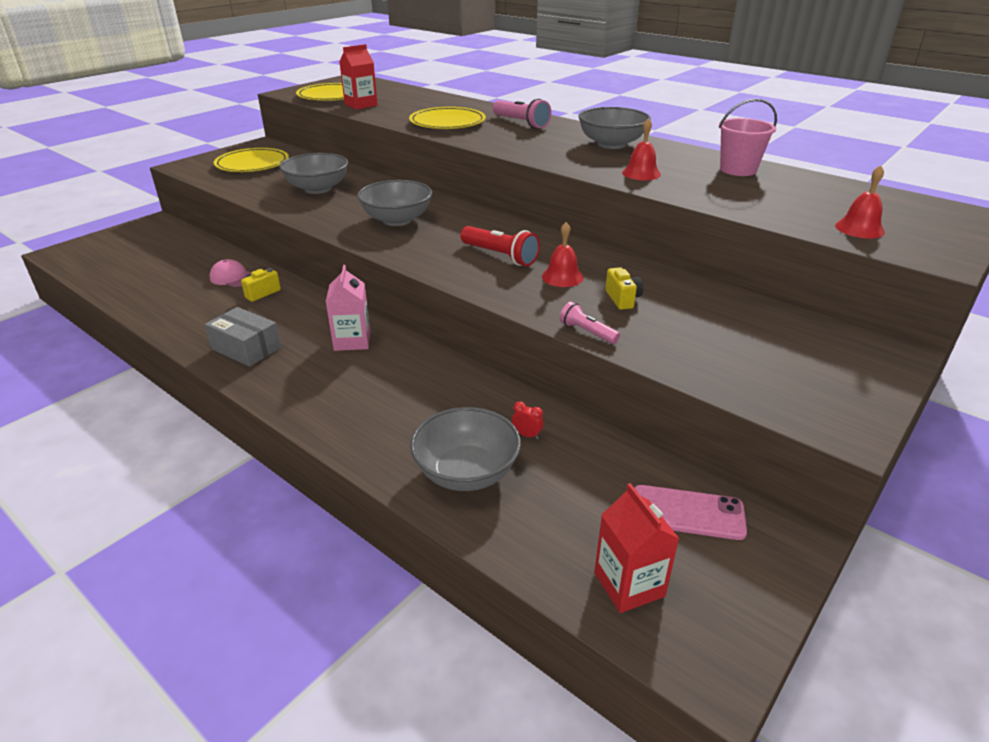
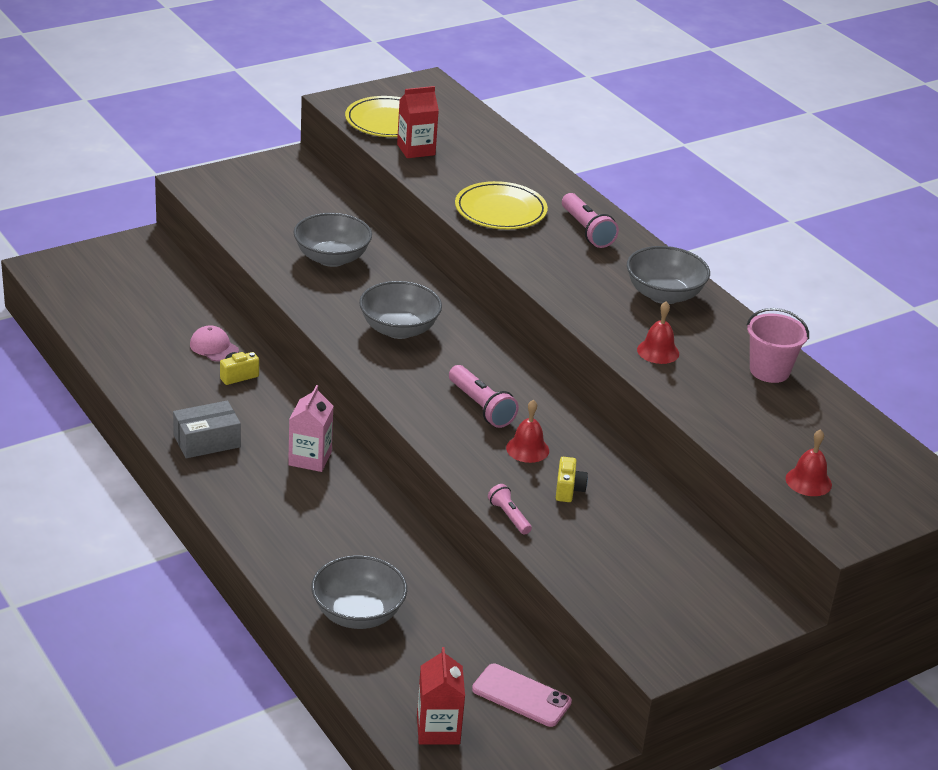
camera: 15 degrees right, 0 degrees up
grey box [205,307,281,367] -> grey box turned 75 degrees counterclockwise [173,400,241,458]
yellow plate [214,148,289,172] -> none
red flashlight [460,226,540,266] -> pink flashlight [449,365,519,428]
red clock [512,402,544,439] -> none

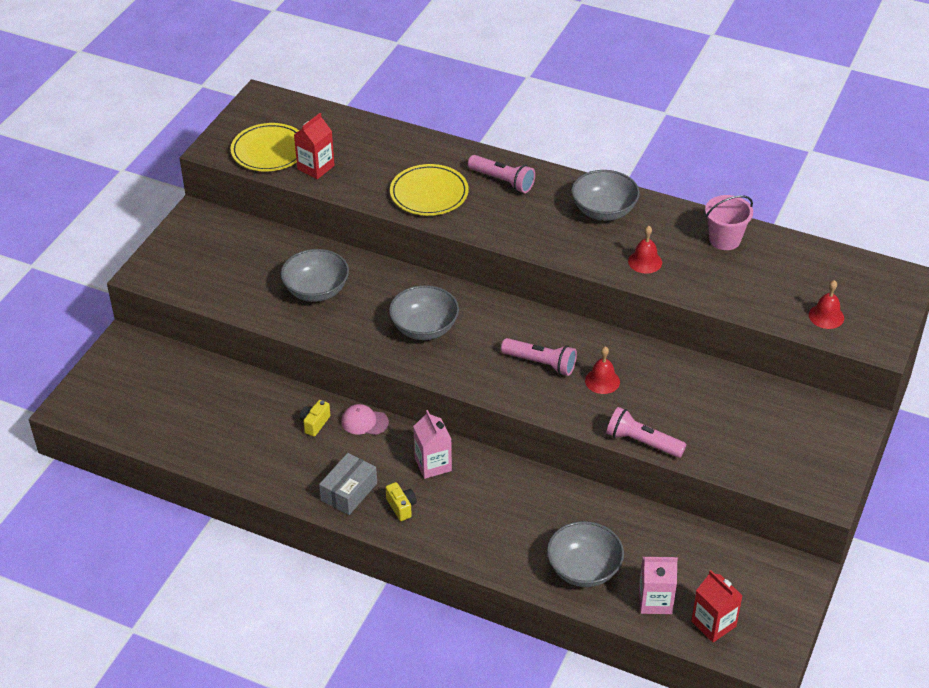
camera: 30 degrees left, 10 degrees up
pink cap [190,325,239,362] -> pink cap moved to [341,404,389,435]
pink phone [472,664,572,727] -> none
pink flashlight [488,484,532,535] -> pink flashlight [606,407,686,458], size x1.65
yellow camera [556,457,588,502] -> yellow camera moved to [386,482,417,521]
none -> pink carton [639,557,678,614]

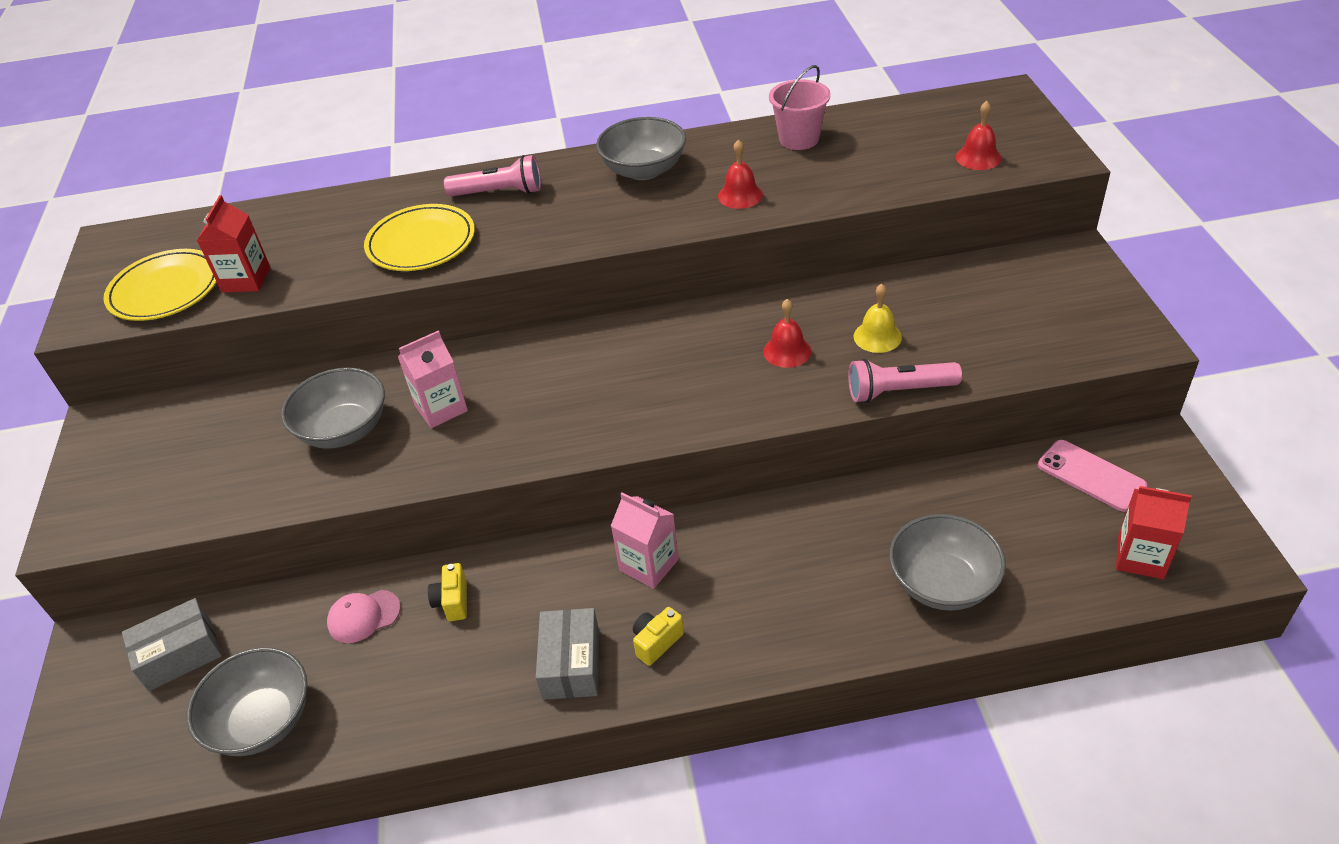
camera: 30 degrees left, 0 degrees up
pink cap [341,404,389,435] -> pink cap moved to [327,590,401,643]
yellow camera [386,482,417,521] -> yellow camera turned 75 degrees counterclockwise [633,607,684,666]
grey bowl [389,285,459,340] -> grey bowl moved to [187,647,308,756]
pink flashlight [501,338,577,376] -> none
pink carton [639,557,678,614] -> pink carton moved to [398,330,468,428]
none -> grey box [122,598,222,691]
none -> yellow bell [854,284,902,353]
none -> pink phone [1038,440,1147,512]

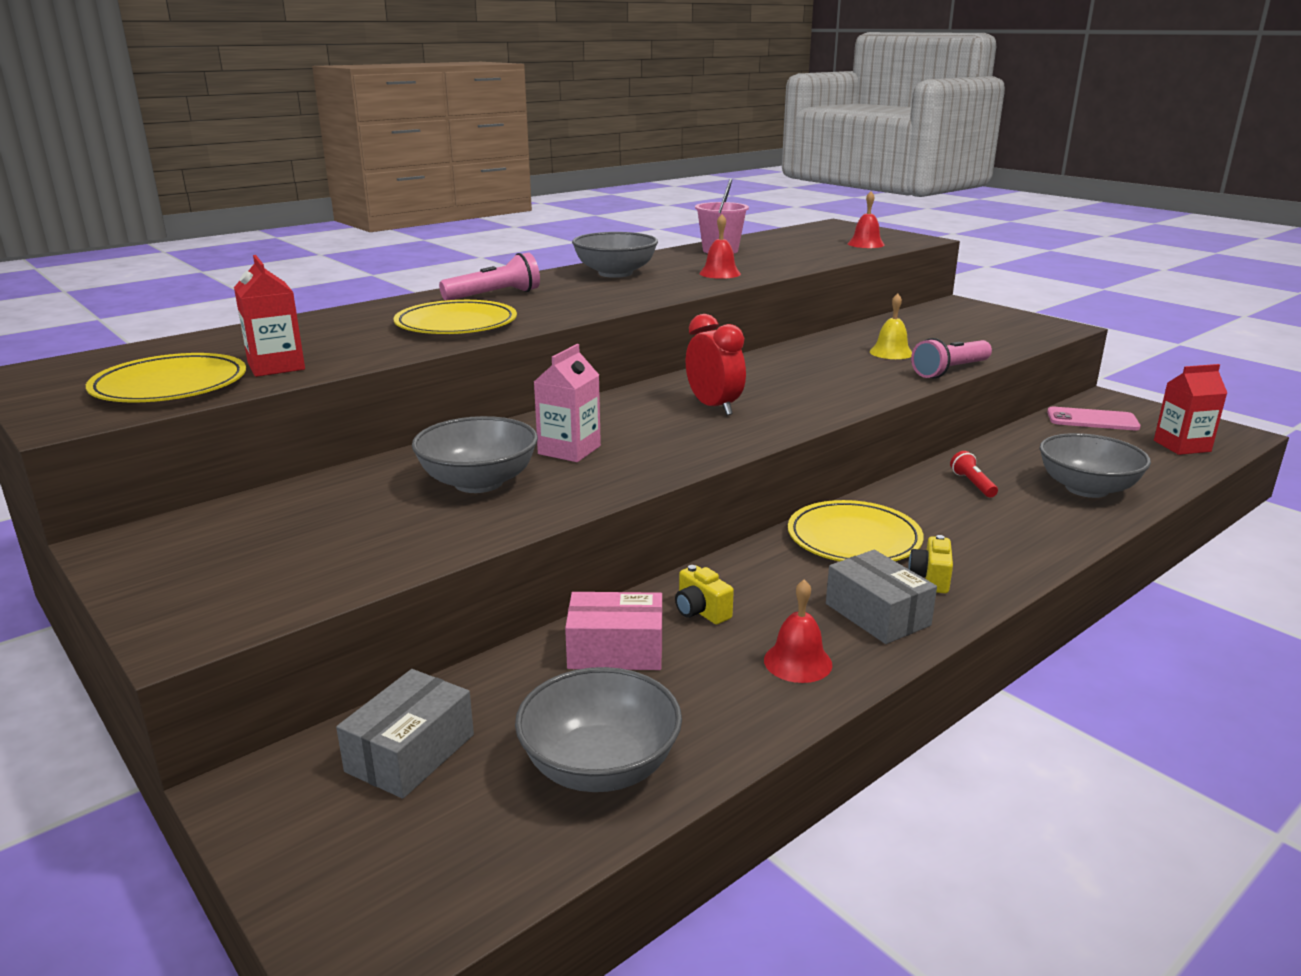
camera: 35 degrees left, 20 degrees down
pink cap [327,590,401,643] -> pink box [565,592,662,670]
pink carton [611,492,679,589] -> yellow plate [788,500,924,561]
red bell [763,299,811,368] -> red bell moved to [764,579,832,683]
none -> red clock [686,314,746,415]
none -> red flashlight [950,451,998,497]

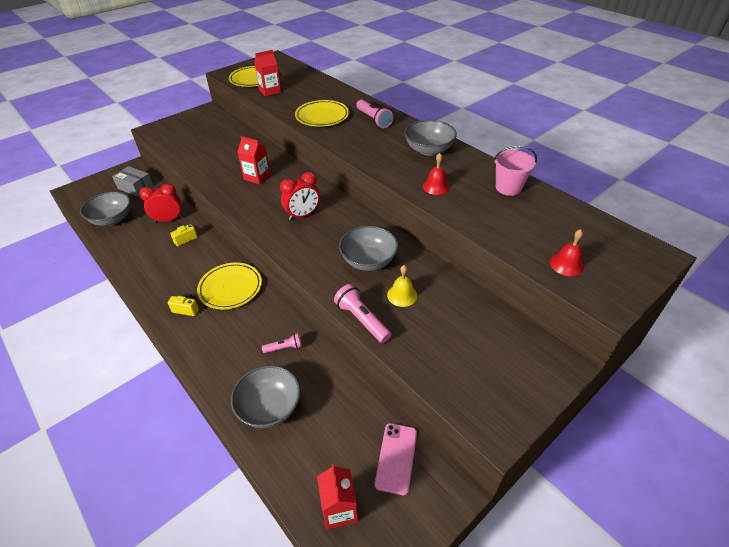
camera: 90 degrees right, 20 degrees up
grey bowl [412,416,538,493] -> grey bowl moved to [339,226,398,271]
pink carton [534,344,601,462] -> red carton [237,136,270,184]
pink box [565,592,662,670] -> red clock [139,184,182,223]
red bell [764,579,832,683] -> none
grey box [826,550,937,644] -> none
red flashlight [950,451,998,497] -> pink flashlight [262,333,302,353]

